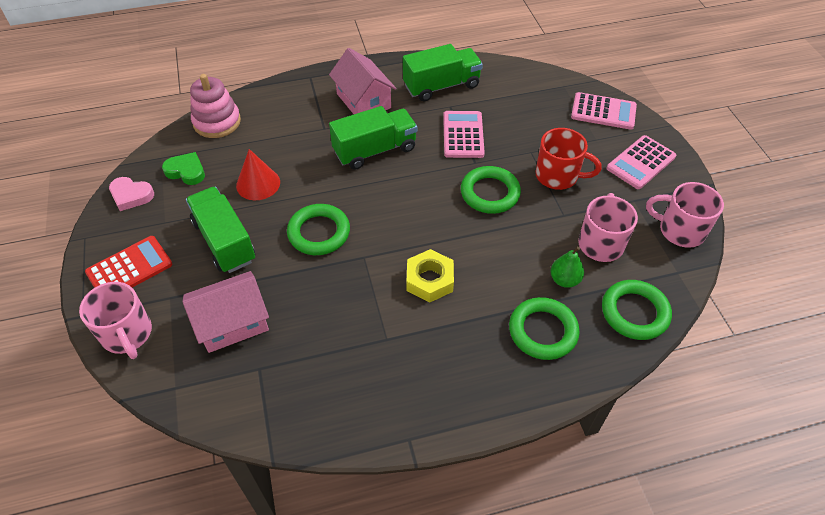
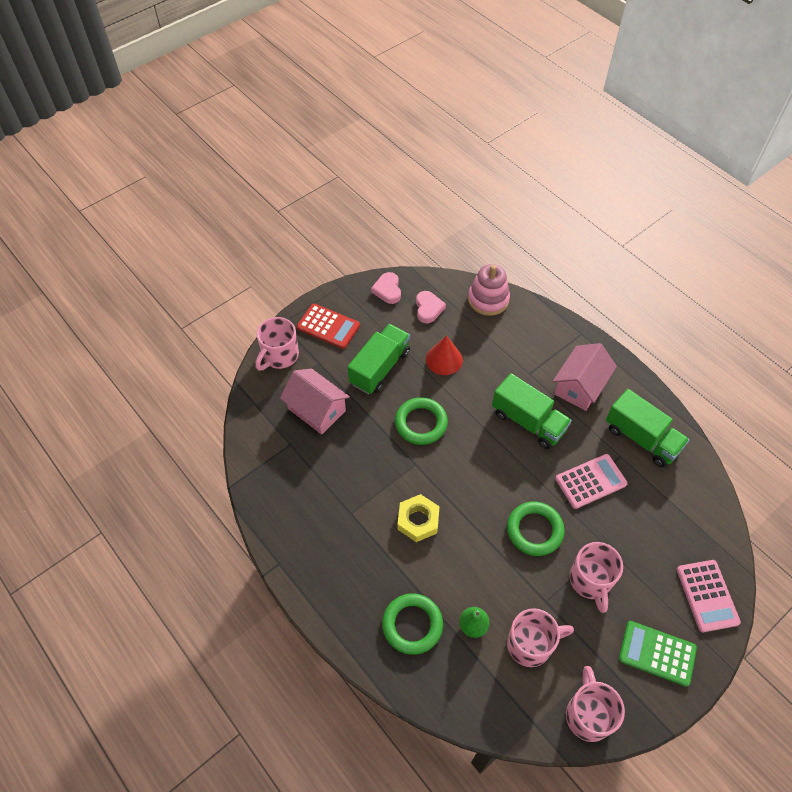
camera: 65 degrees right, 5 degrees up
green heart [162,152,205,185] -> pink heart [416,291,446,323]
red mug [535,128,602,190] -> pink mug [569,542,623,613]
green ring [602,280,672,340] -> none
pink calculator [607,135,676,189] -> green calculator [619,621,697,687]

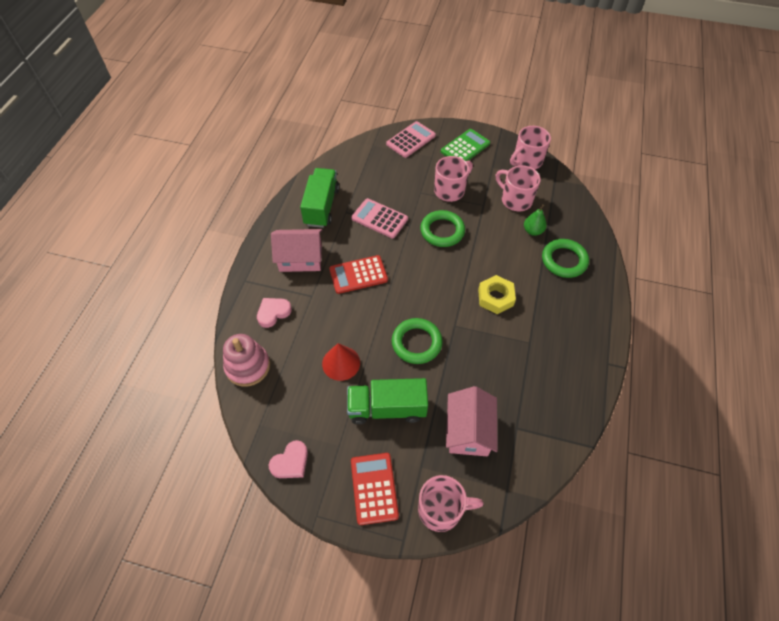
camera: 125 degrees left, 0 degrees up
pink heart [416,291,446,323] -> pink heart moved to [257,298,292,328]
green truck [492,373,572,449] -> red calculator [329,255,388,294]
green calculator [619,621,697,687] -> green calculator turned 120 degrees counterclockwise [441,129,490,161]

